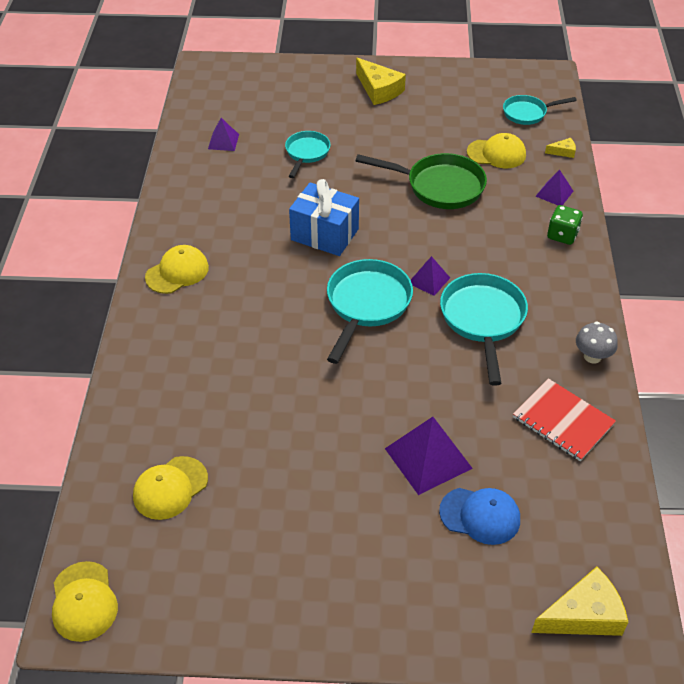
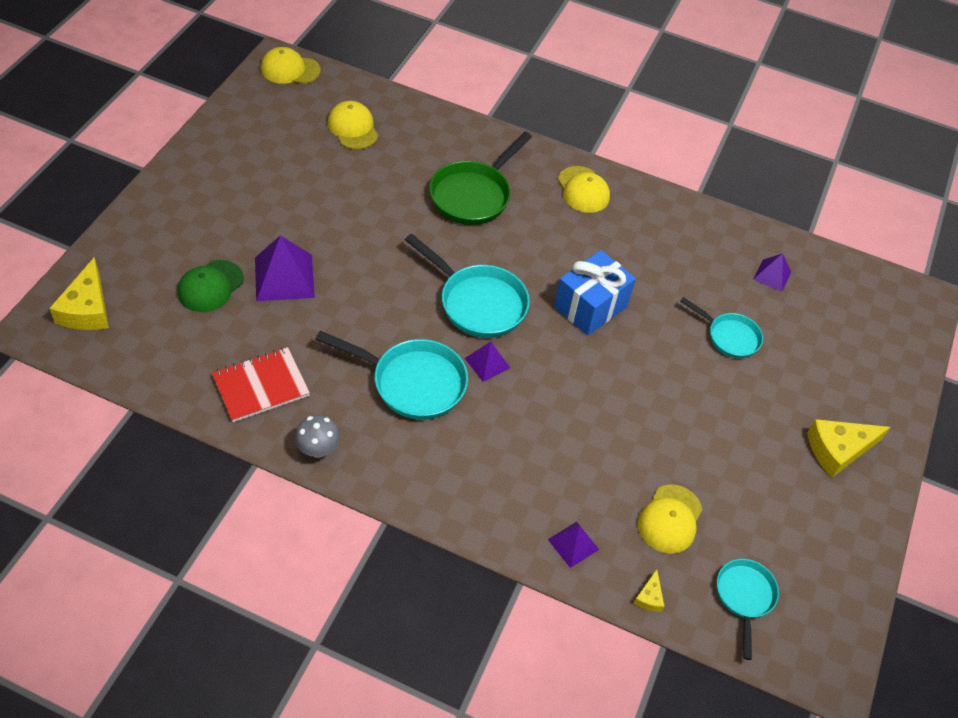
camera: 105 degrees right, 5 degrees up
green pan [356,153,487,209] -> green pan moved to [429,132,532,225]
blue cap [439,488,520,545] -> green cap [178,260,244,312]
green dice [547,205,583,245] -> none

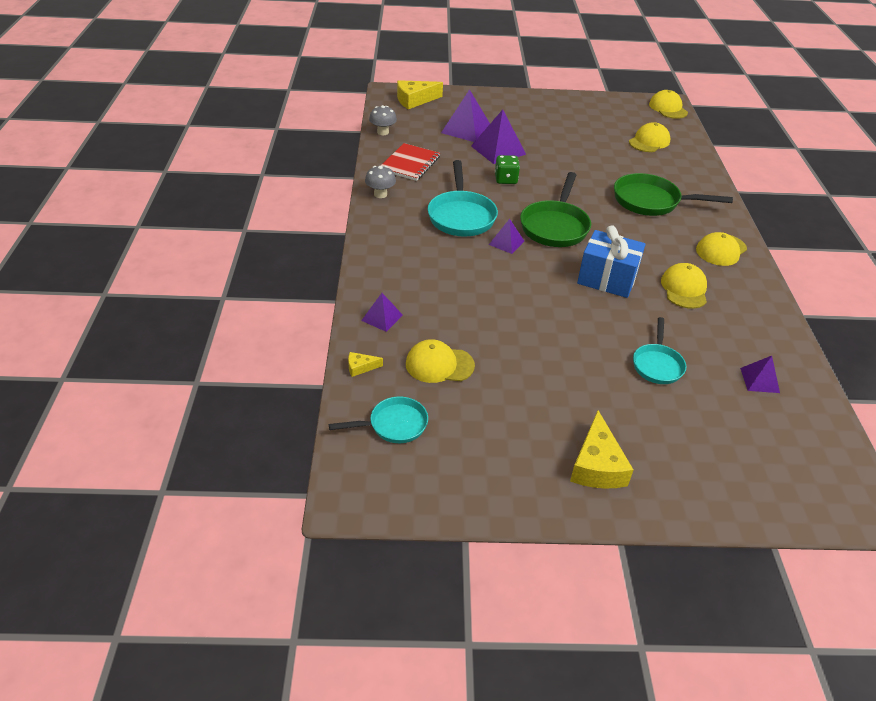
camera: 70 degrees right, 10 degrees down
green cap [178,260,244,312] -> purple pyramid [441,89,490,142]
red notebook [212,347,310,422] -> red notebook turned 75 degrees clockwise [381,143,440,181]
turquoise pan [405,234,530,338] -> green pan [520,172,591,247]
yellow cheese [807,419,891,478] -> yellow cheese turned 135 degrees counterclockwise [570,410,633,489]
none -> grey mushroom [369,105,397,135]
none -> green dice [495,155,520,184]
none -> yellow cap [661,263,707,309]

